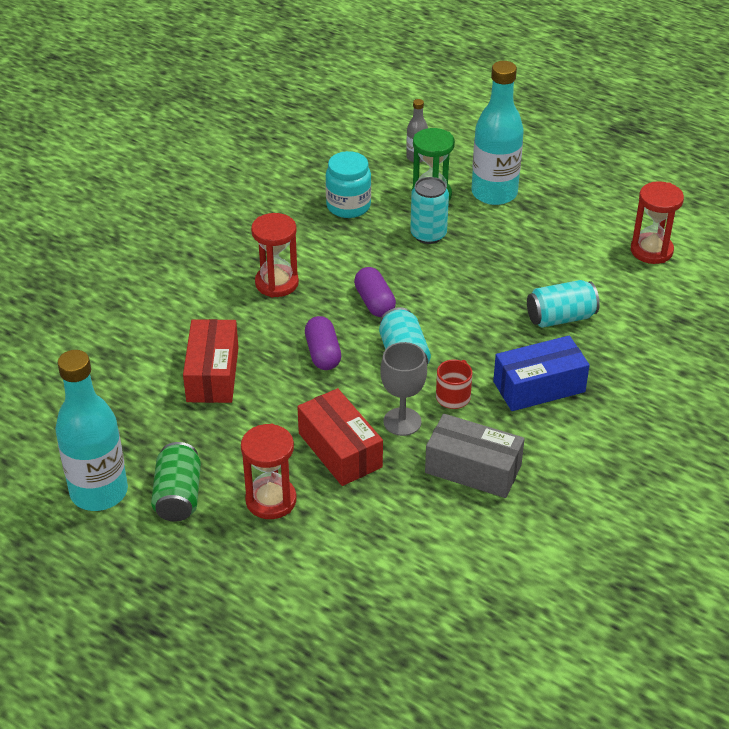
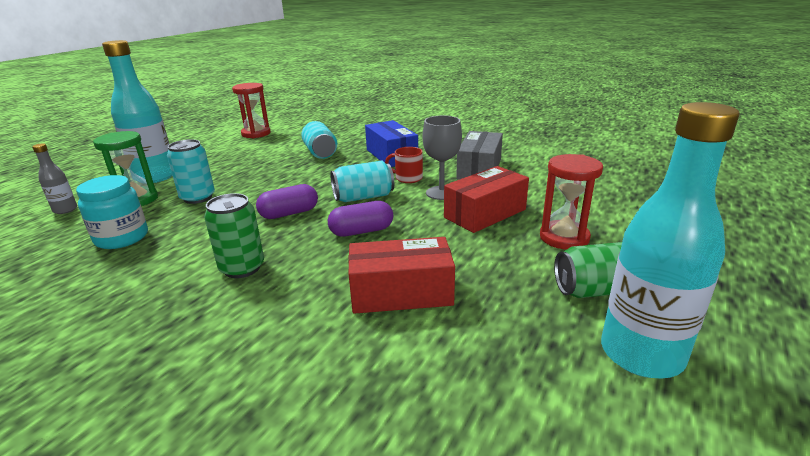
camera: 95 degrees left, 15 degrees down
red hourglass [251,213,299,297] -> green can [204,193,264,278]

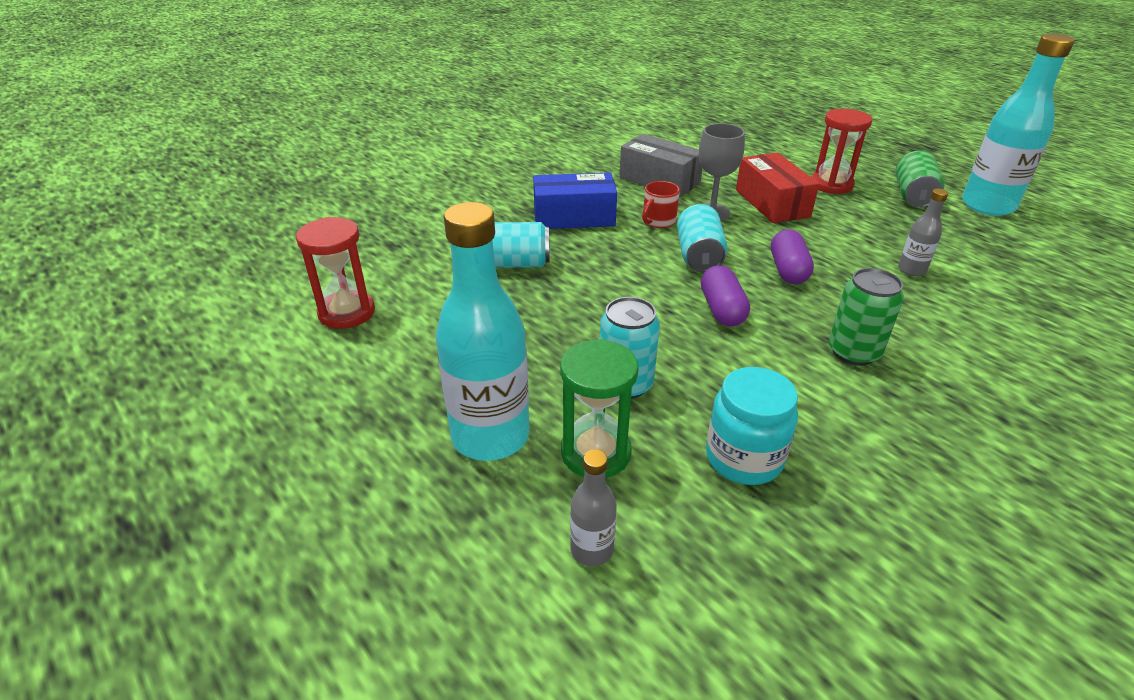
camera: 70 degrees left, 10 degrees up
red box [348,237,455,314] -> grey bottle [898,189,948,276]

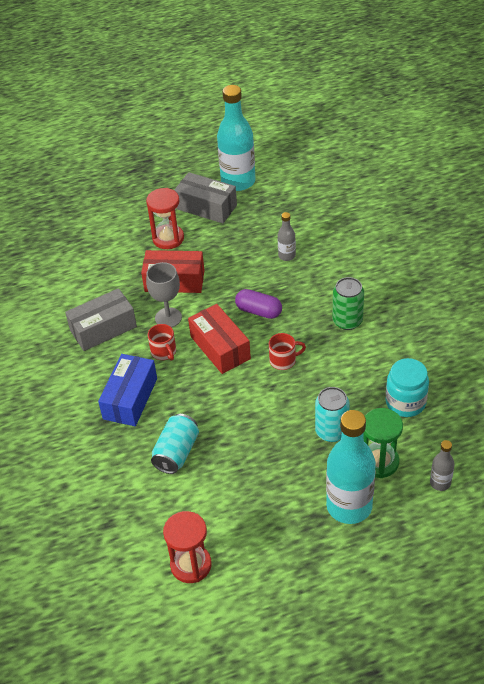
camera: 65 degrees left, 10 degrees up
turquoise can [677,204,728,273] -> red box [188,304,251,374]
purple capsule [701,265,750,326] -> red mug [269,333,306,370]
green can [895,151,945,208] -> grey box [174,172,237,223]

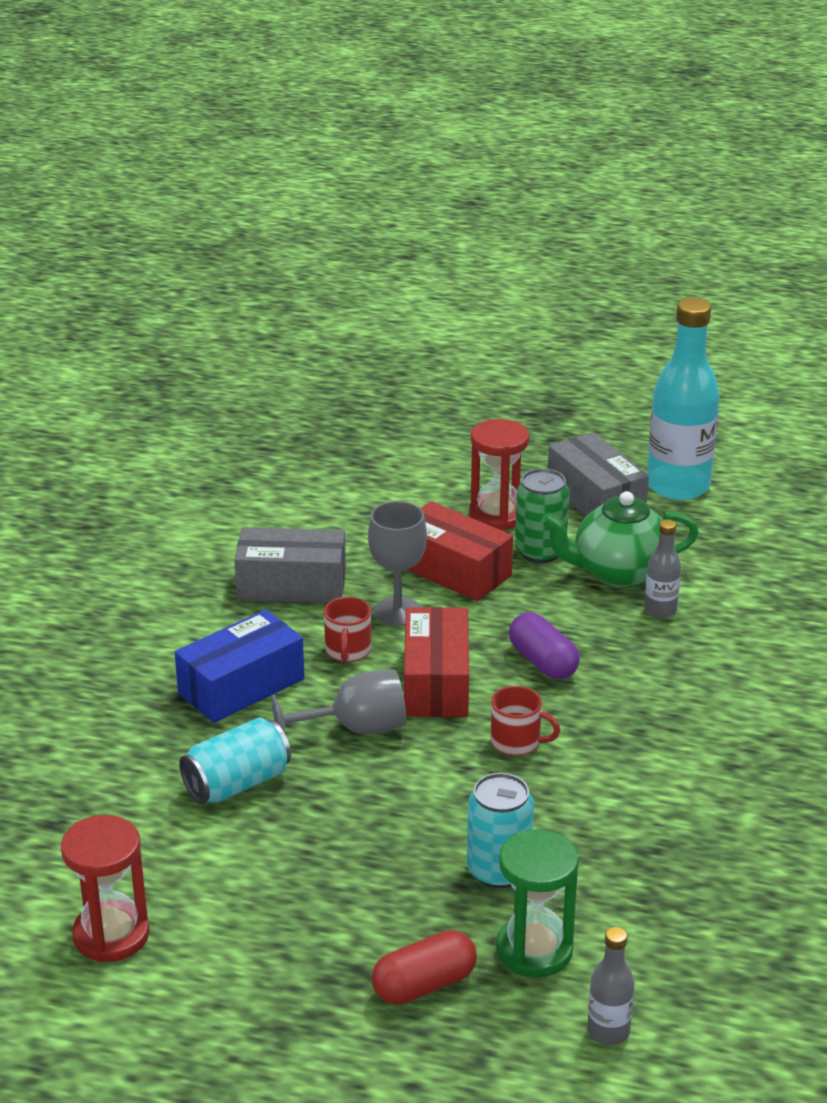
camera: 30 degrees right, 15 degrees down
turquoise bottle [326,410,376,524] -> red capsule [372,930,477,1005]
green can [332,277,364,330] -> green can moved to [515,469,570,563]
turquoise jar [386,358,429,417] -> none
none -> grey goblet [271,670,406,734]
none -> green teapot [541,491,699,587]

